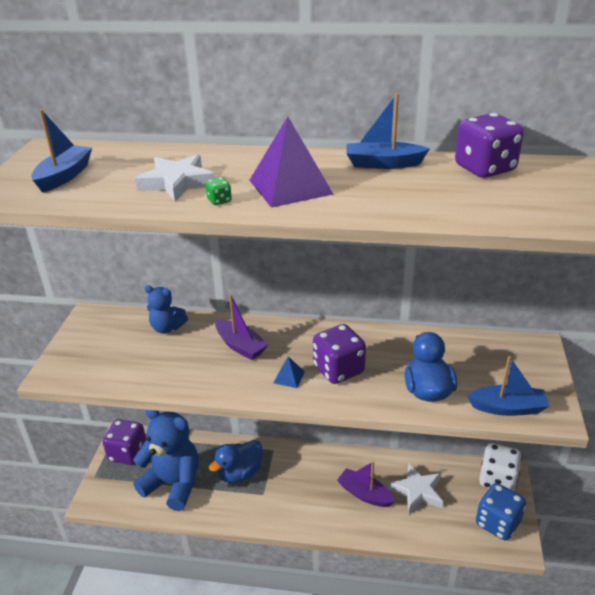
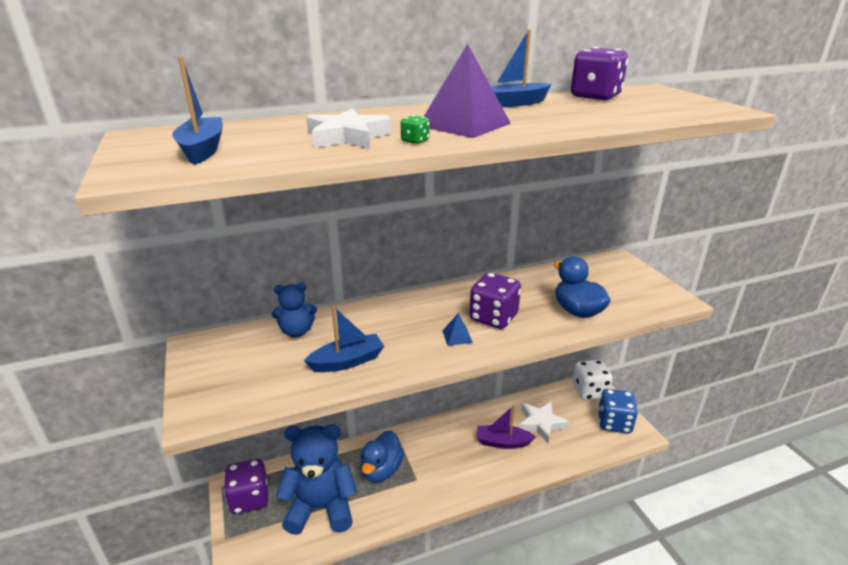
camera: 30 degrees left, 5 degrees down
purple boat [215,294,268,360] -> none
blue boat [467,356,549,416] -> blue boat moved to [304,306,384,372]

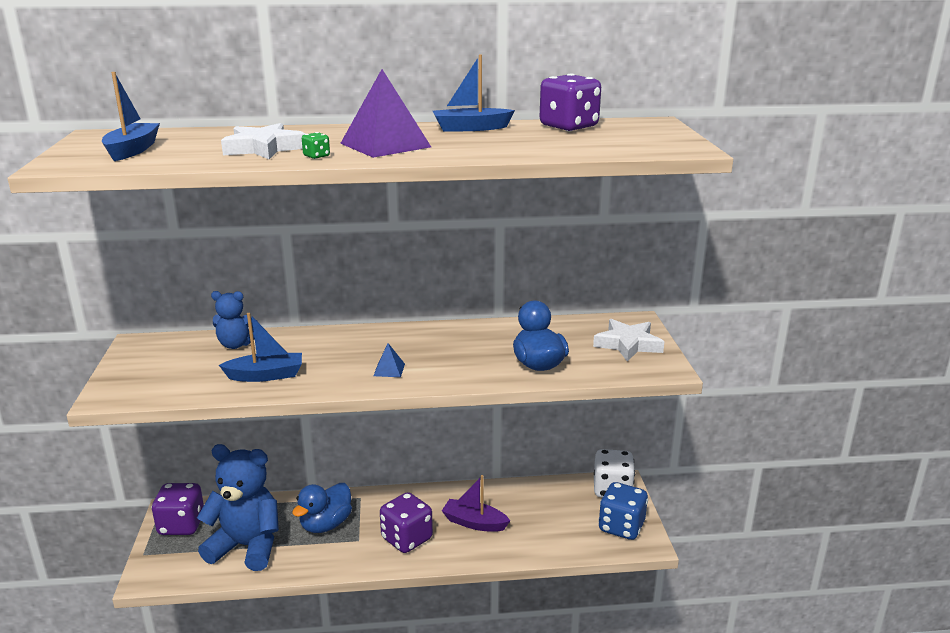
camera: 15 degrees right, 5 degrees down
purple dice [469,273,521,329] -> purple dice moved to [380,492,433,553]
white star [519,401,569,443] -> white star moved to [593,319,664,362]

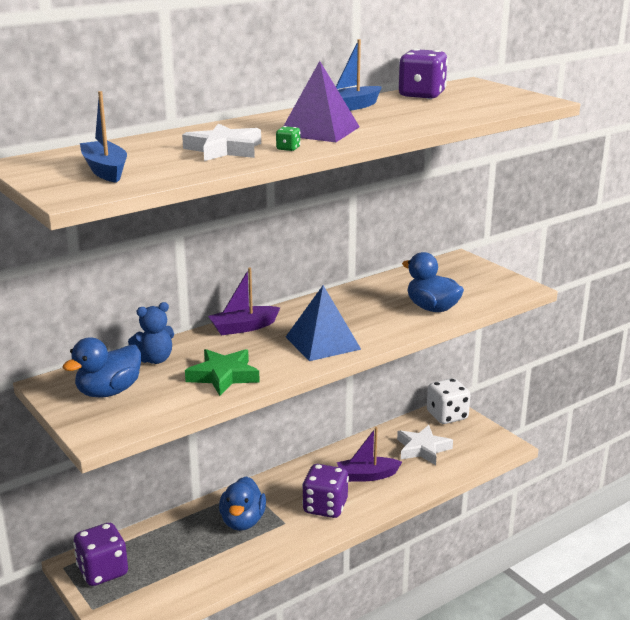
camera: 30 degrees left, 0 degrees up
blue teddy bear [197,444,279,571] -> none
blue boat [219,313,302,382] -> green star [185,349,260,396]
blue pyramid [373,343,405,377] -> blue pyramid [286,285,361,361], size x2.19
white star [593,319,664,362] -> white star moved to [397,425,453,465]
blue dice [598,482,648,540] -> none
none -> blue duck [62,338,141,398]
none -> purple boat [208,268,281,335]

